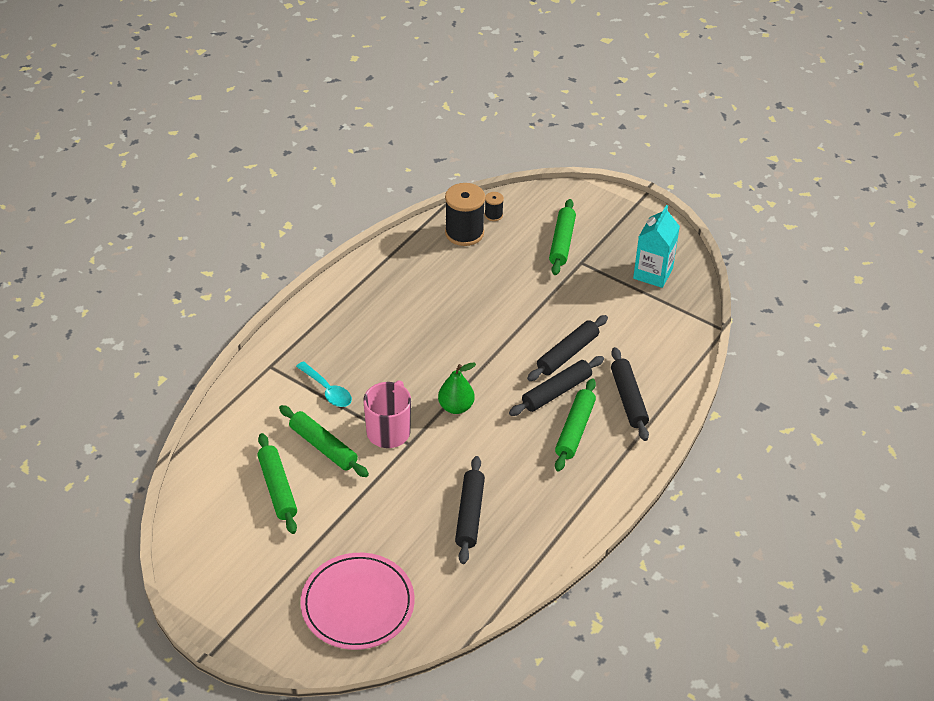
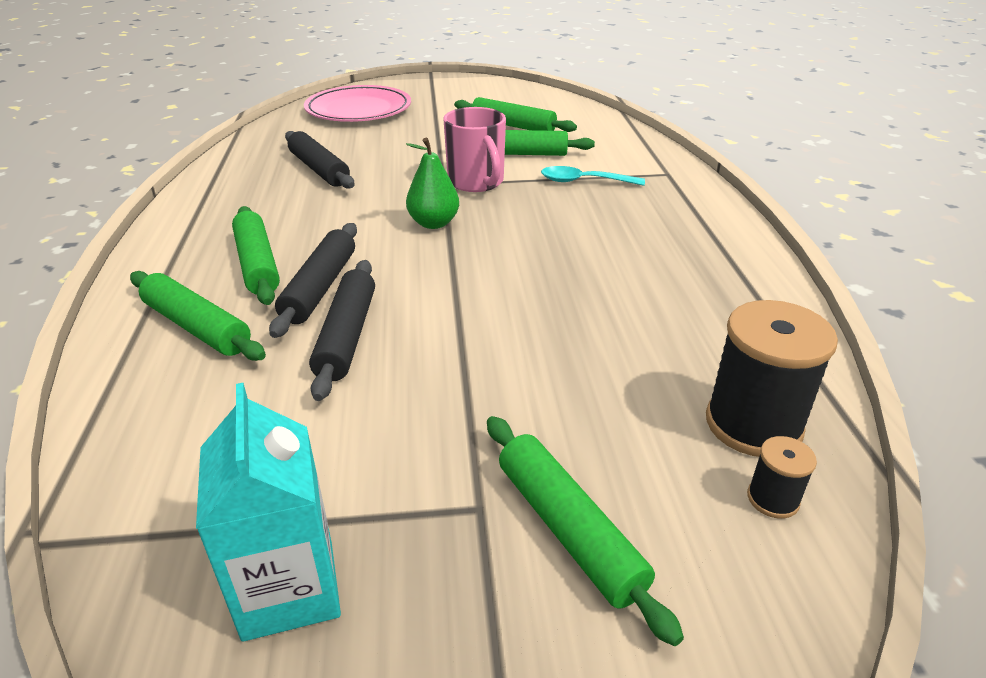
camera: 140 degrees right, 10 degrees down
black rolling pin [611,347,649,441] -> green rolling pin [130,271,266,361]

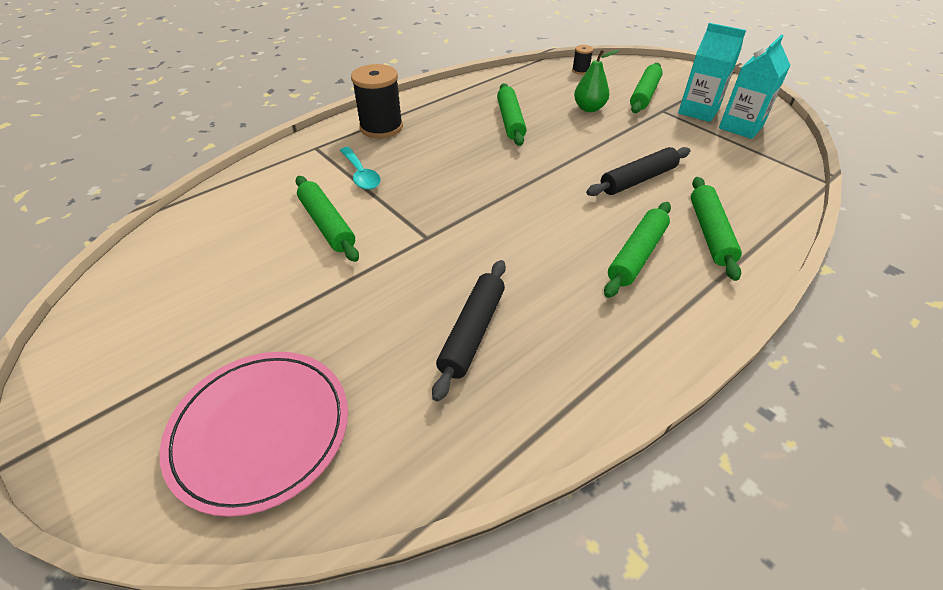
camera: 125 degrees left, 10 degrees up
black rolling pin [269,223,357,338] -> none
green pear [406,138,459,229] -> green pear moved to [574,49,619,112]
pink mug [443,107,506,192] -> none
green rolling pin [454,97,577,132] -> green rolling pin moved to [497,83,527,146]
black spool [706,300,838,457] -> black spool moved to [351,64,403,138]
none -> turquoise carton [678,23,746,122]

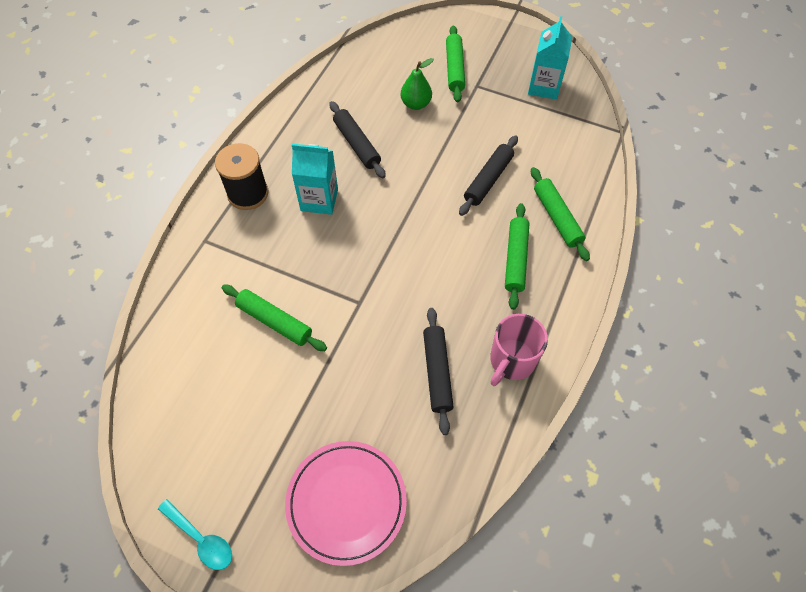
camera: 25 degrees left, 15 degrees up
turquoise spoon [340,147,381,190] -> turquoise spoon moved to [158,499,232,570]
green rolling pin [497,83,527,146] -> black rolling pin [330,101,386,178]
black spool [572,45,593,75] -> none
turquoise carton [678,23,746,122] -> turquoise carton moved to [292,144,338,215]
none -> pink mug [490,314,548,386]

